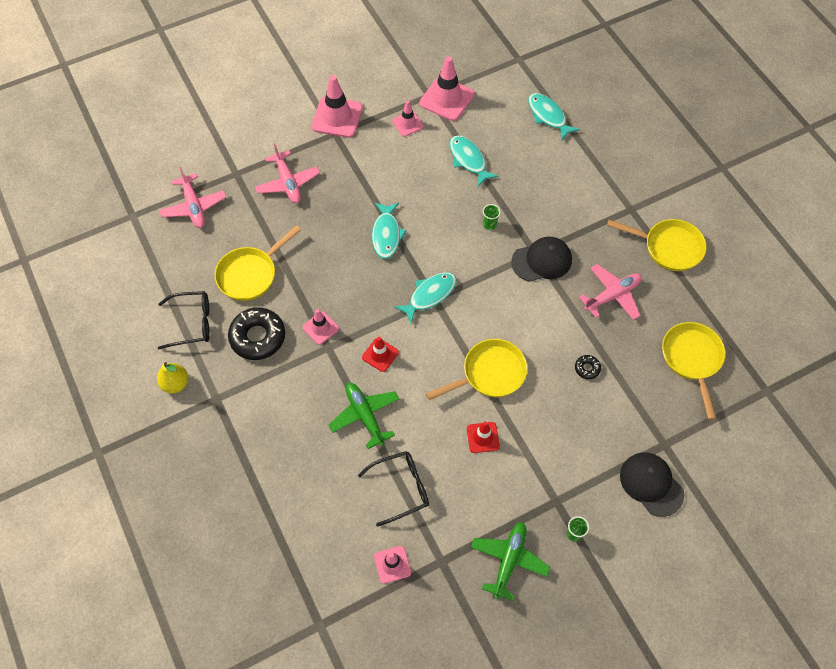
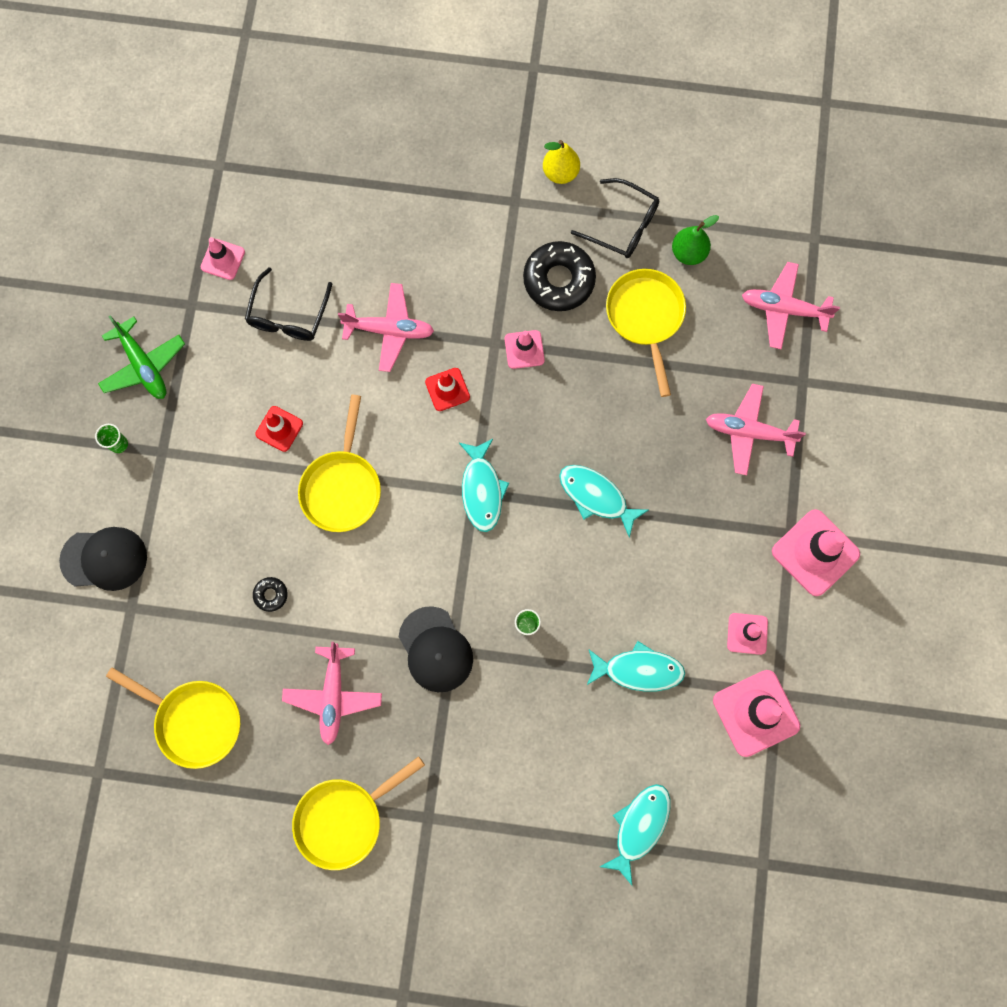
camera: 125 degrees right, 15 degrees up
black glasses [158,291,210,349] -> black glasses turned 90 degrees counterclockwise [571,178,659,258]
green plane [329,383,399,449] -> pink plane [338,283,434,372]
black cap [511,237,572,282] -> black cap turned 45 degrees counterclockwise [399,606,473,692]
turquoise fish [528,93,580,141] -> turquoise fish turned 60 degrees counterclockwise [600,784,670,885]
none -> green pear [672,215,719,265]

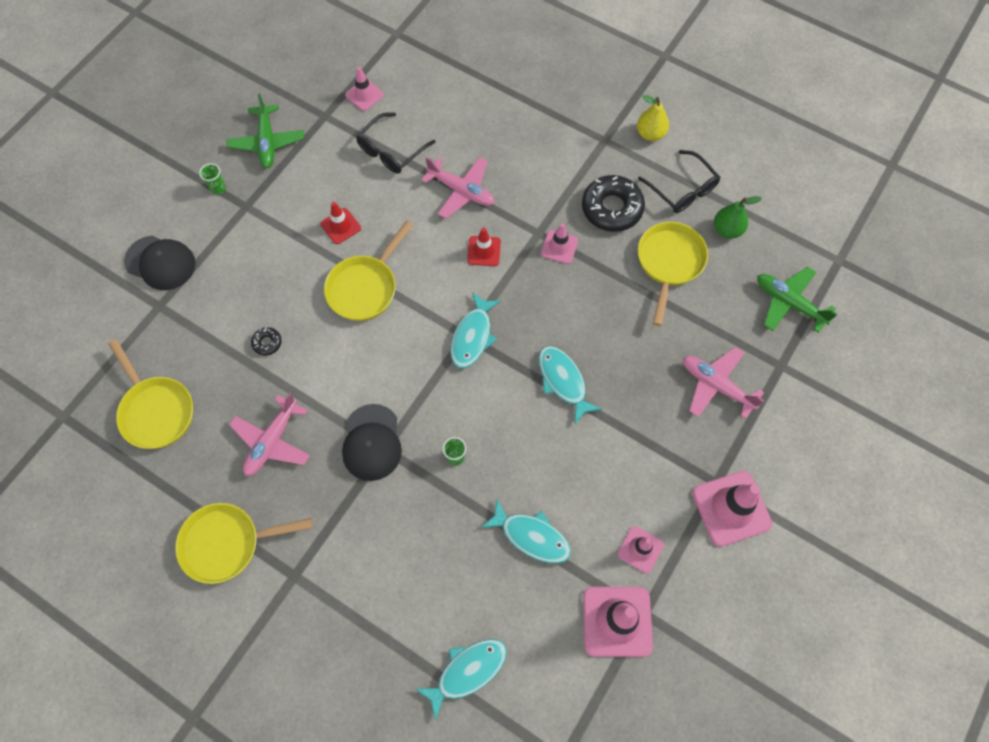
camera: 25 degrees right, 10 degrees down
pink plane [742,262,840,349] -> green plane [757,267,838,333]

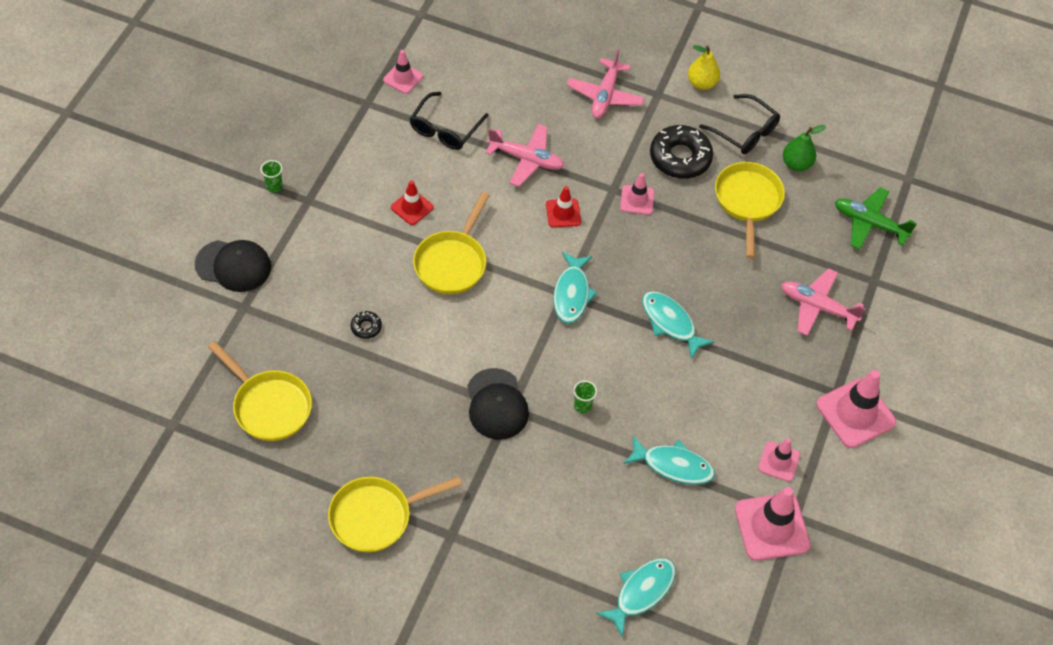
camera: 15 degrees left, 10 degrees down
green plane [227,93,304,168] -> none
pink plane [229,393,310,476] -> pink plane moved to [567,49,644,119]

